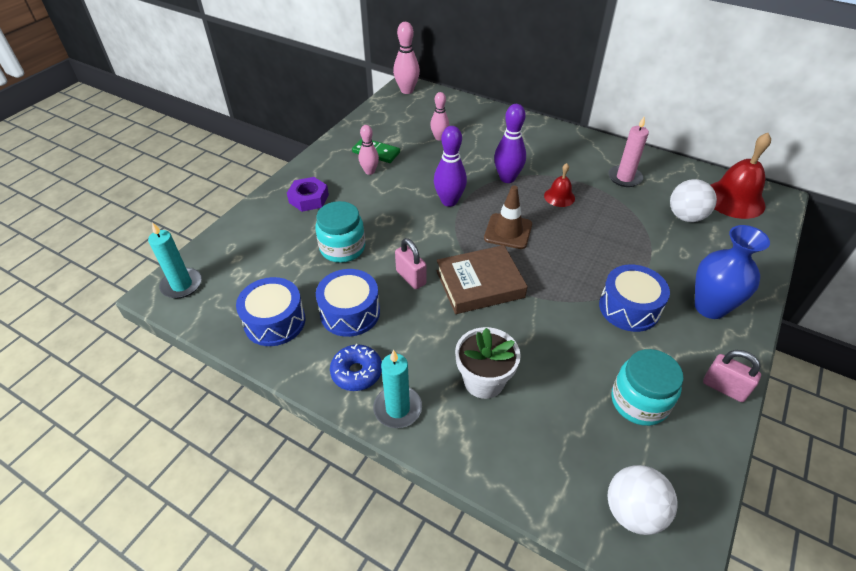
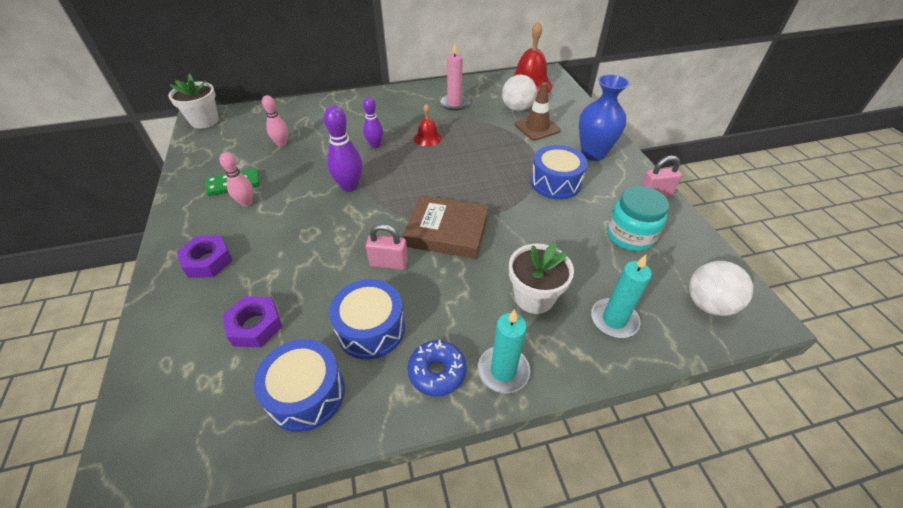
camera: 45 degrees left, 0 degrees up
turquoise candle [148,222,202,298] -> turquoise candle moved to [591,255,652,338]
turquoise jar [316,201,365,263] -> none
pink bowling pin [393,22,420,94] -> white flower pot [168,73,219,129]
brown book [436,245,528,314] -> brown book turned 75 degrees clockwise [403,195,489,259]
brown traffic cone [484,186,532,249] -> brown traffic cone moved to [515,82,561,141]
purple bowling pin [494,104,526,183] -> purple bowling pin [363,97,383,148], size x0.65
none -> purple nut [222,296,282,347]

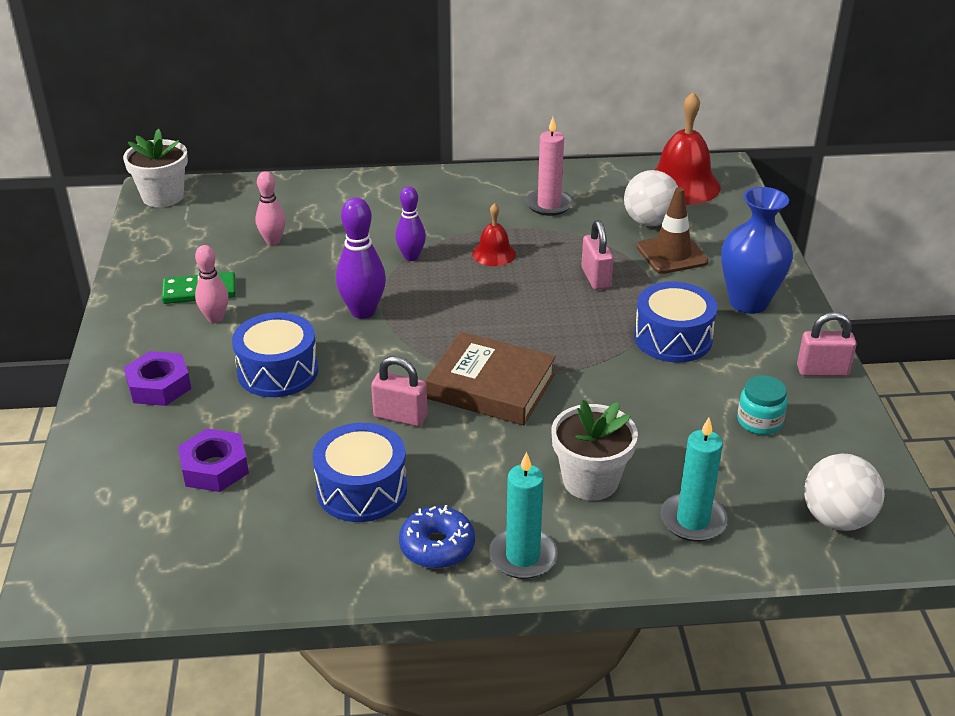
camera: 10 degrees right, 10 degrees down
blue drum [254,339,345,432] -> blue drum moved to [232,312,318,397]
turquoise jar [607,186,669,251] -> turquoise jar [737,375,788,435], size x0.63
none -> pink padlock [581,220,613,290]

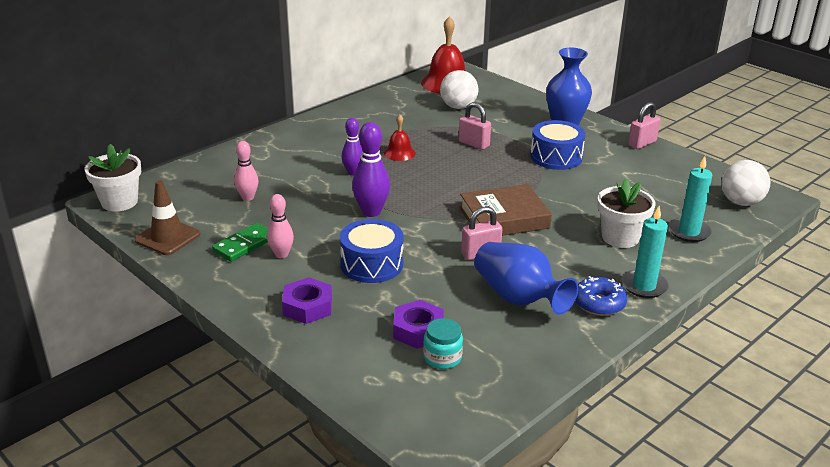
camera: 40 degrees left, 5 degrees down
blue drum [313,423,407,522] -> blue vase [474,242,578,315]
pink candle [526,117,573,216] -> none
brown traffic cone [637,187,709,274] -> brown traffic cone moved to [135,180,200,255]
turquoise jar [737,375,788,435] -> turquoise jar moved to [423,318,463,369]

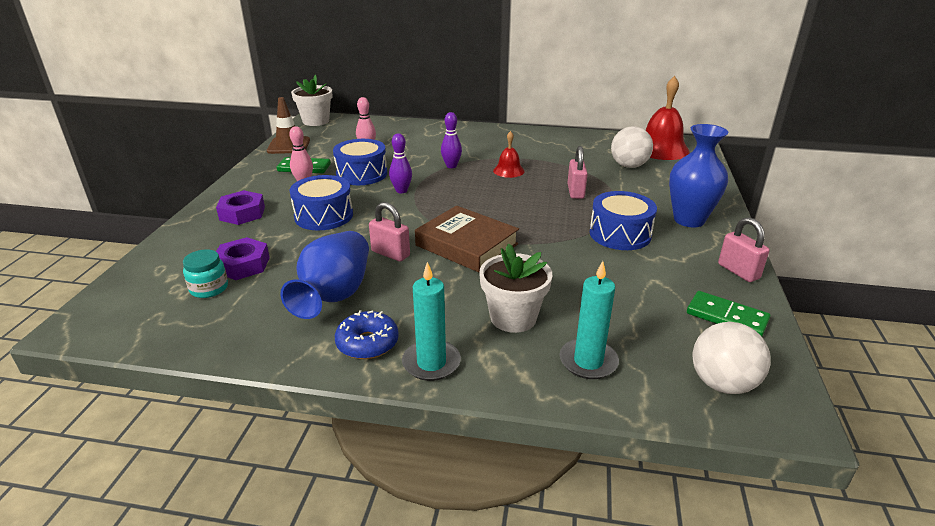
camera: 55 degrees right, 0 degrees up
purple bowling pin [352,122,390,217] -> purple bowling pin [389,133,412,193], size x0.65
pink padlock [628,102,660,149] -> pink padlock turned 45 degrees clockwise [718,217,770,282]
none -> blue drum [333,139,387,185]
none -> green domino [687,291,771,336]

